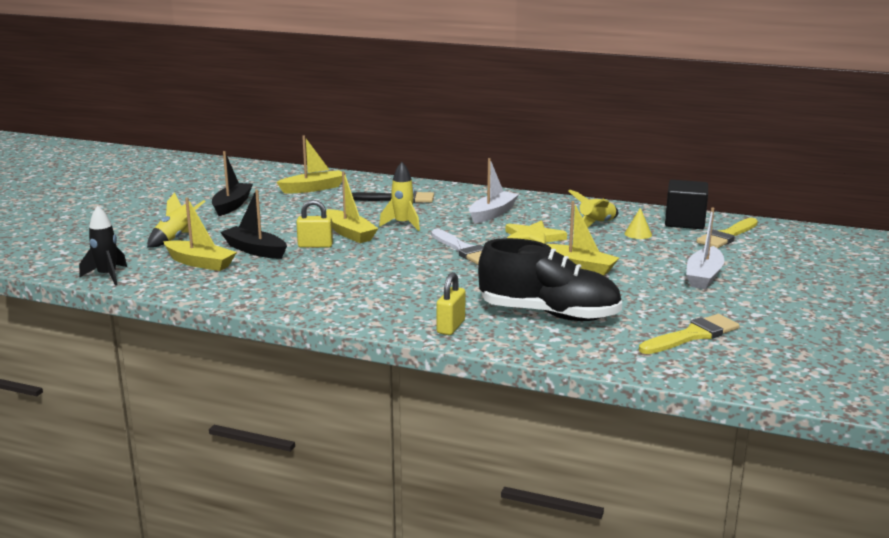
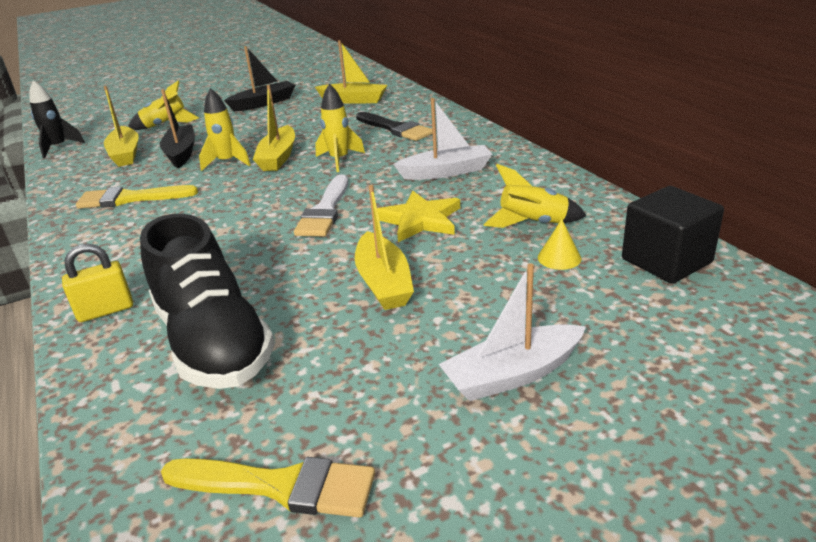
camera: 45 degrees right, 10 degrees up
yellow padlock [296,200,333,248] -> yellow rocket [199,88,251,171]
yellow brush [696,218,758,248] -> yellow brush moved to [76,185,198,209]

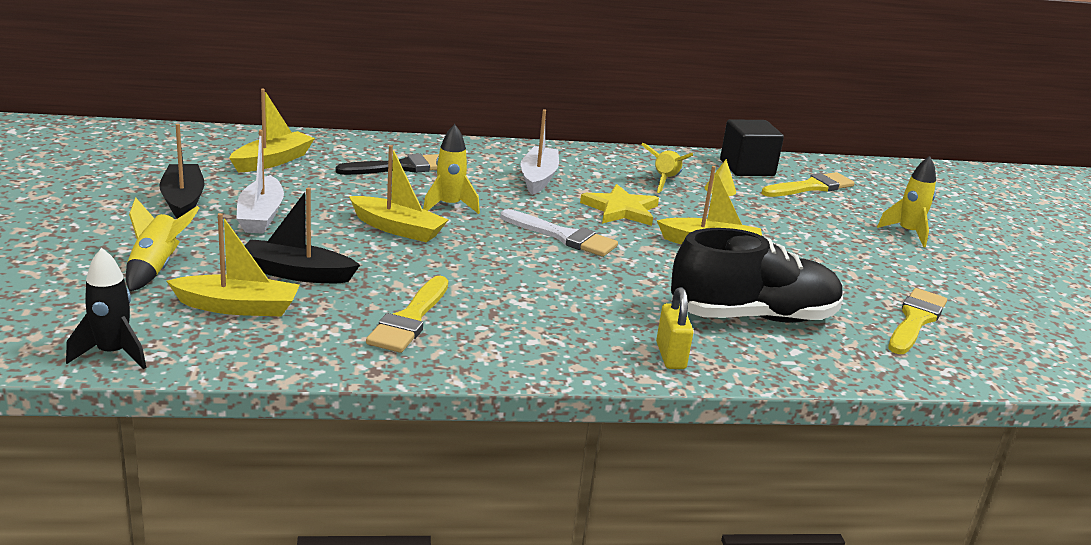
camera: 75 degrees left, 5 degrees down
yellow rocket [199,88,251,171] -> yellow rocket moved to [877,156,936,247]
white boat [439,263,586,401] -> white boat moved to [236,130,284,234]
none -> yellow brush [762,172,855,197]

